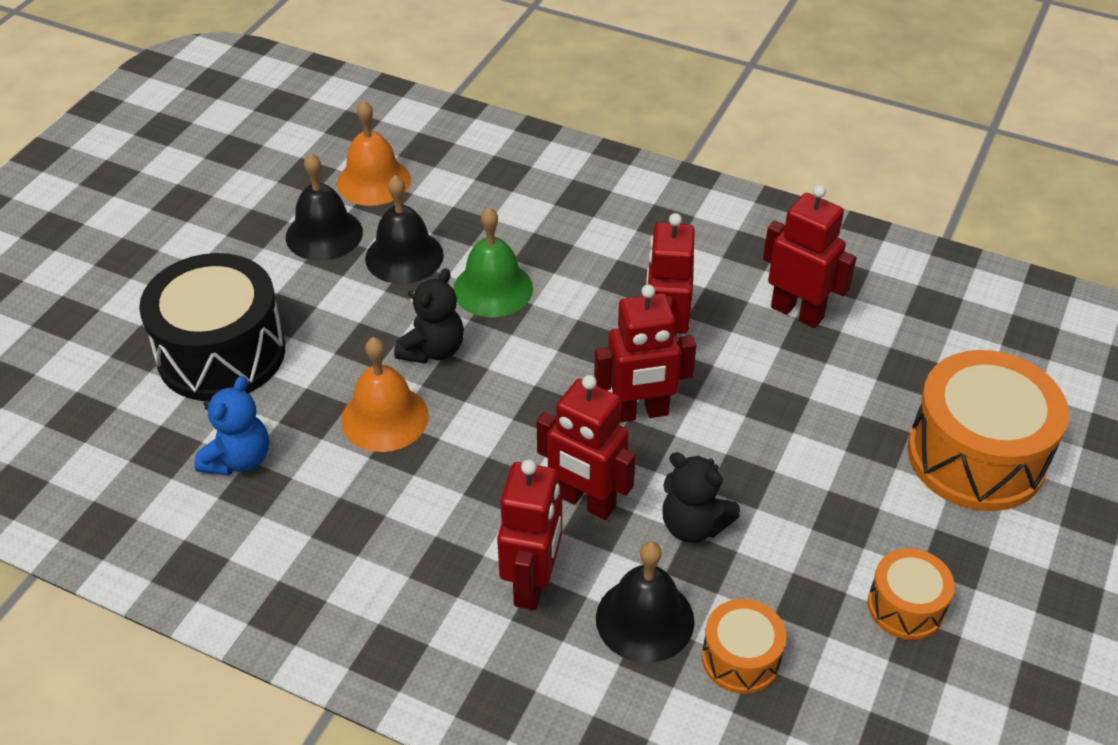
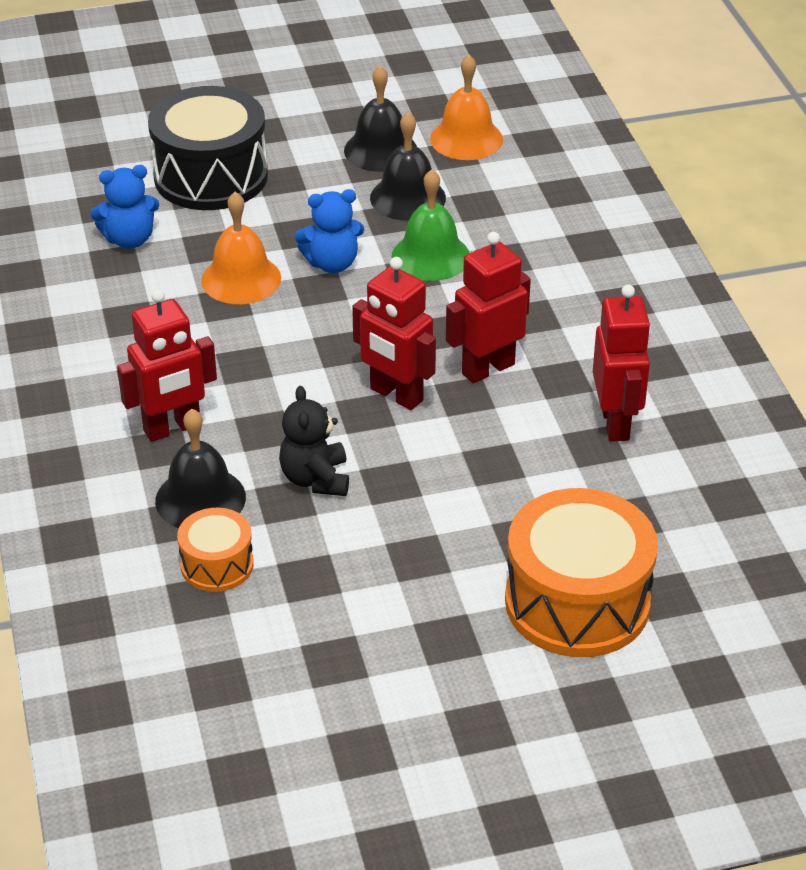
camera: 50 degrees right, 5 degrees down
black teddy bear [394,268,464,364] -> blue teddy bear [295,189,364,273]
red robot [537,375,636,520] -> none
orange drum [868,548,955,640] -> none

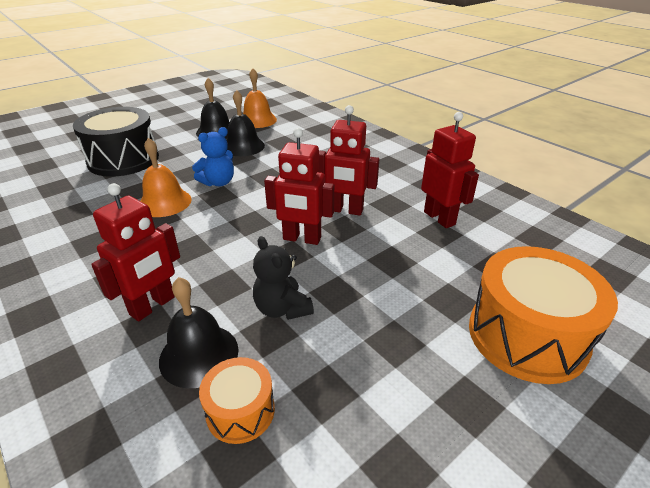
camera: 25 degrees left, 5 degrees down
blue teddy bear [90,165,160,249] -> none
green bell [392,169,469,281] -> none
red robot [446,232,531,384] -> red robot turned 105 degrees counterclockwise [318,105,379,216]

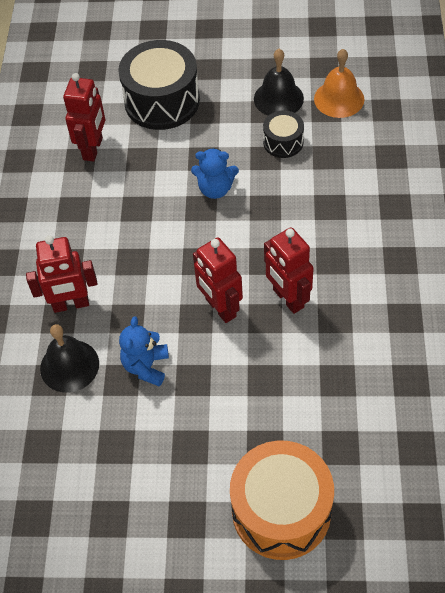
camera: 45 degrees right, 20 degrees up
orange bell [140,138,191,217] -> none
orange drum [199,357,275,444] -> none
black bell [227,90,265,156] -> black drum [263,111,304,158]
black teddy bear [253,236,314,320] -> blue teddy bear [119,316,169,386]
red robot [421,112,479,228] -> red robot moved to [63,73,105,162]

